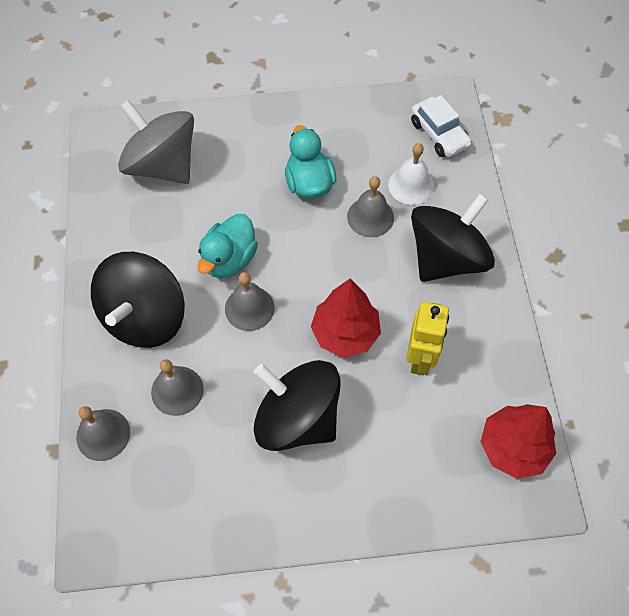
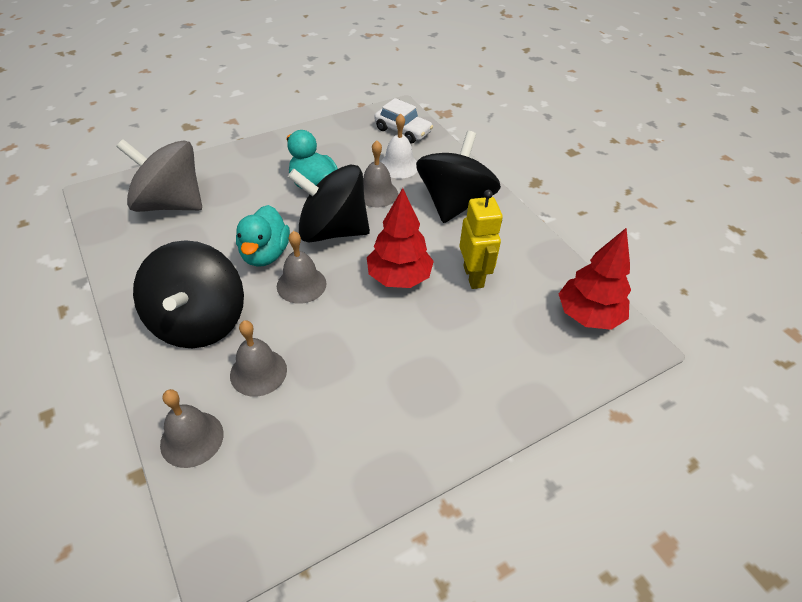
camera: 25 degrees left, 15 degrees down
black spinning top [254,360,341,451] -> black spinning top moved to [288,165,370,242]

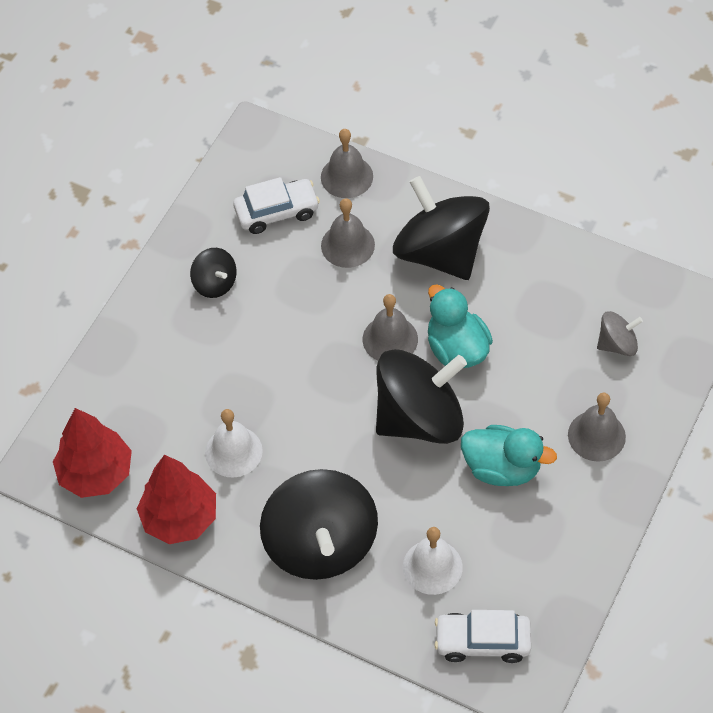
camera: 150 degrees right, 10 degrees up
grey spinning top [116,139,202,212] -> grey spinning top [597,311,643,356], size x0.47
grey bell [363,140,398,208] -> grey bell moved to [568,393,626,461]
red tree [367,188,434,288] -> red tree moved to [137,455,216,544]
yellow robot [459,190,503,289] -> white bell [205,409,263,478]
none -> black spinning top [190,248,237,298]
none -> white car [233,177,320,234]

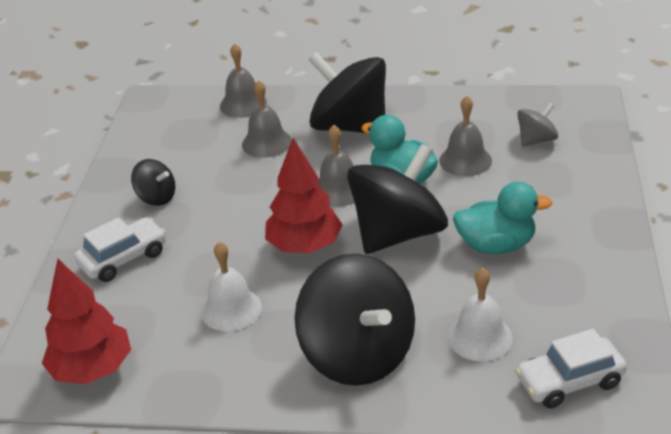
camera: 20 degrees left, 20 degrees down
red tree [137,455,216,544] -> red tree moved to [265,138,343,253]
white car [233,177,320,234] -> white car moved to [74,217,166,282]
grey bell [568,393,626,461] -> grey bell moved to [439,96,492,176]

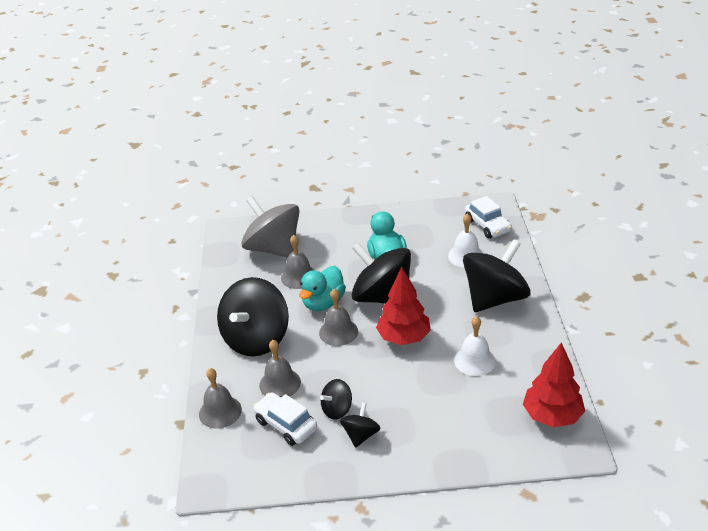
camera: 100 degrees left, 0 degrees up
white car [74,217,166,282] -> white car moved to [253,392,317,446]
grey spinning top [517,102,558,147] -> grey spinning top [241,196,300,258], size x2.13
none -> black spinning top [320,379,352,420]

